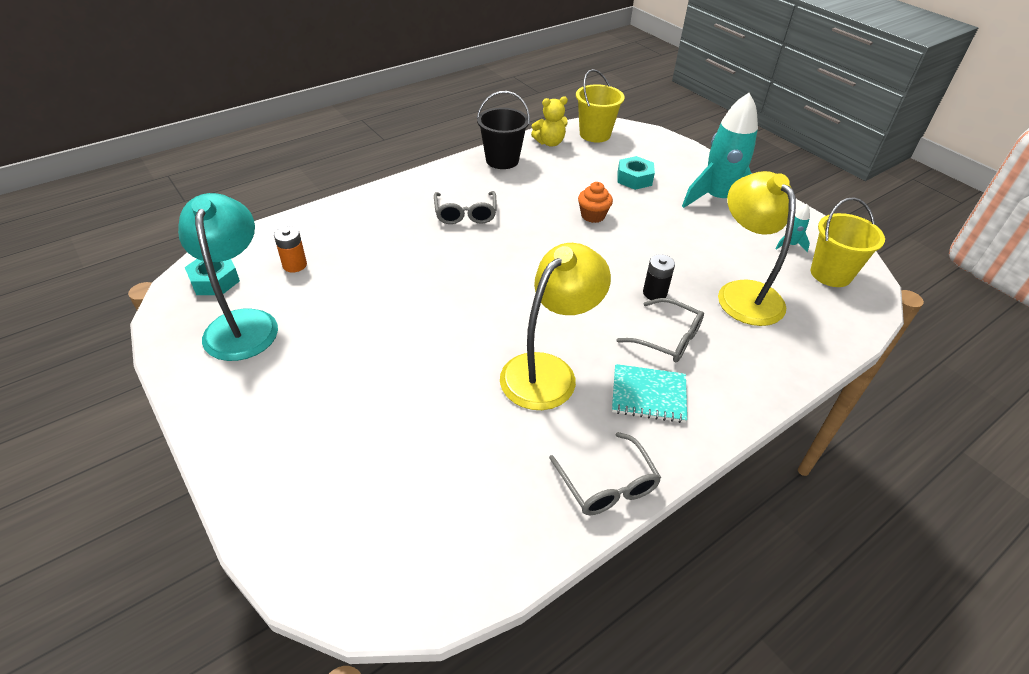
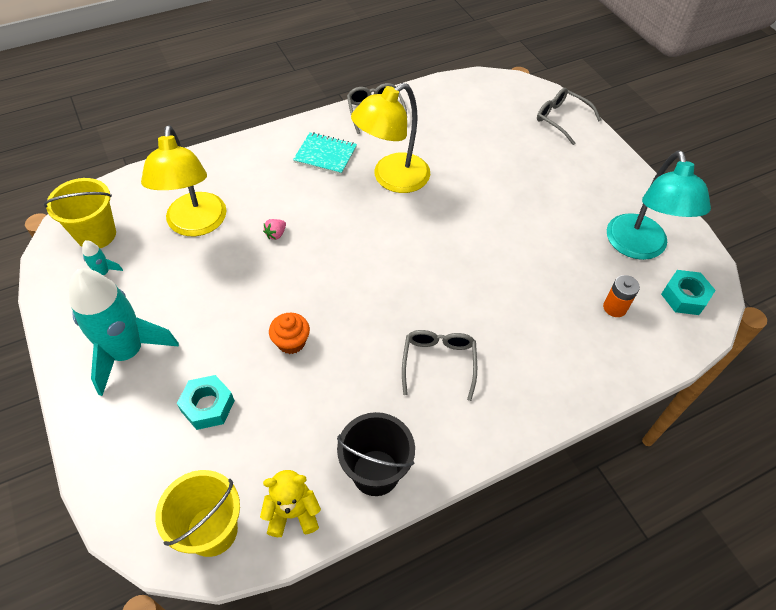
camera: 170 degrees left, 10 degrees up
grey glasses [617,298,704,362] -> grey glasses moved to [537,88,601,145]
black battery [643,254,675,300] -> pink strawberry [263,219,286,240]

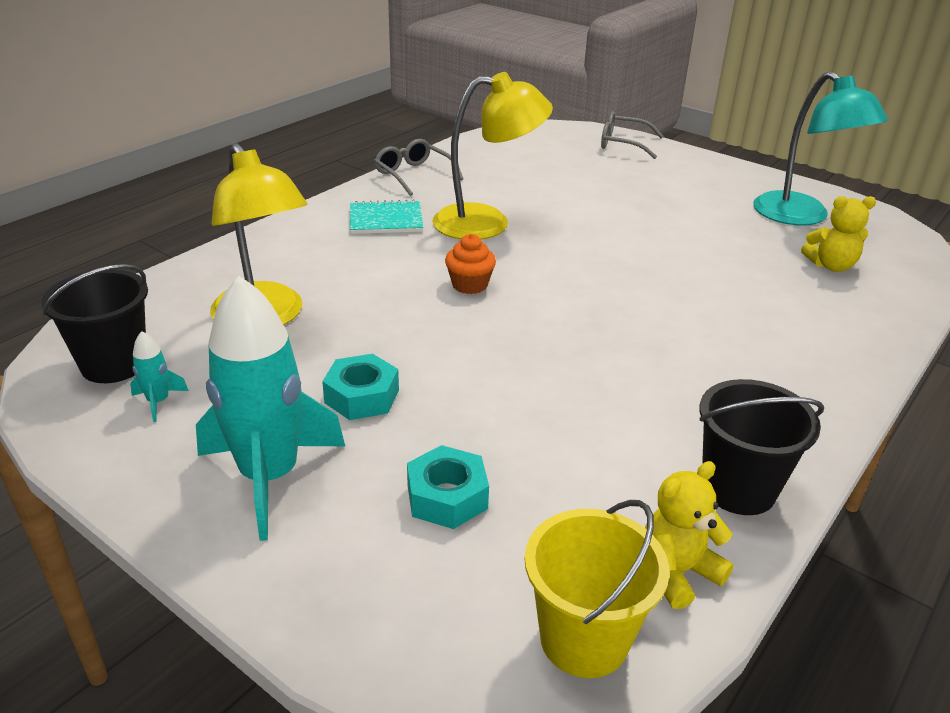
camera: 25 degrees left, 20 degrees down
yellow bucket [43,178,116,248] -> black bucket [41,264,148,383]
pink strawberry [263,219,286,240] -> none
orange cupcake [269,313,310,354] -> orange cupcake moved to [445,234,496,294]
yellow lamp [351,83,430,193] -> yellow lamp turned 120 degrees counterclockwise [432,72,553,240]
grey glasses [402,330,477,401] -> none
orange battery [603,275,640,317] -> yellow teddy bear [801,196,876,272]
turquoise nut [661,270,716,315] -> turquoise nut moved to [322,354,399,420]

